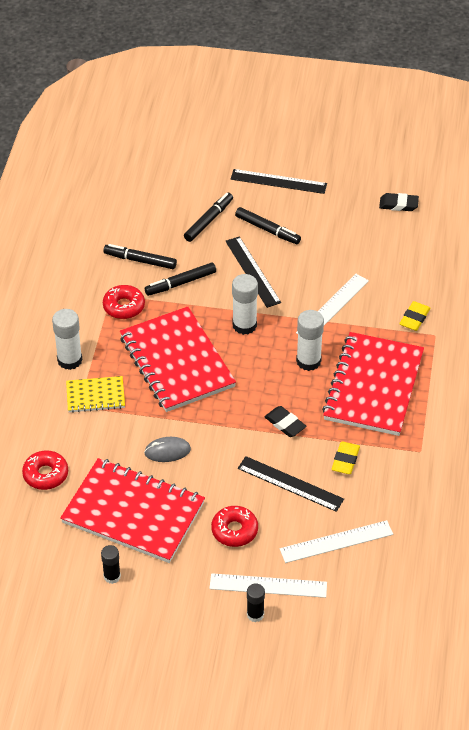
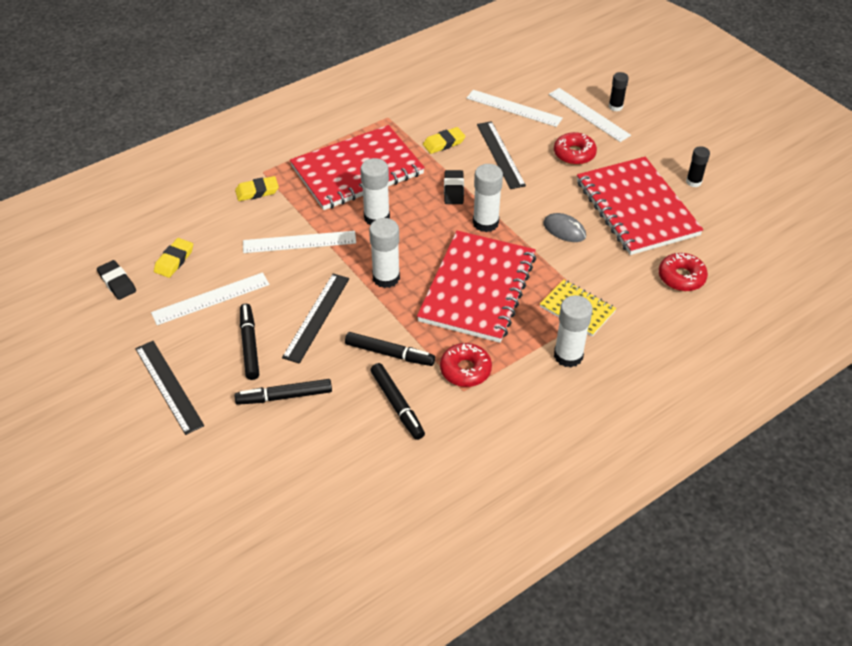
camera: 135 degrees left, 0 degrees up
none -> white ruler [151,272,269,325]
none -> yellow eraser [154,238,193,278]
none -> white glue stick [473,164,503,232]

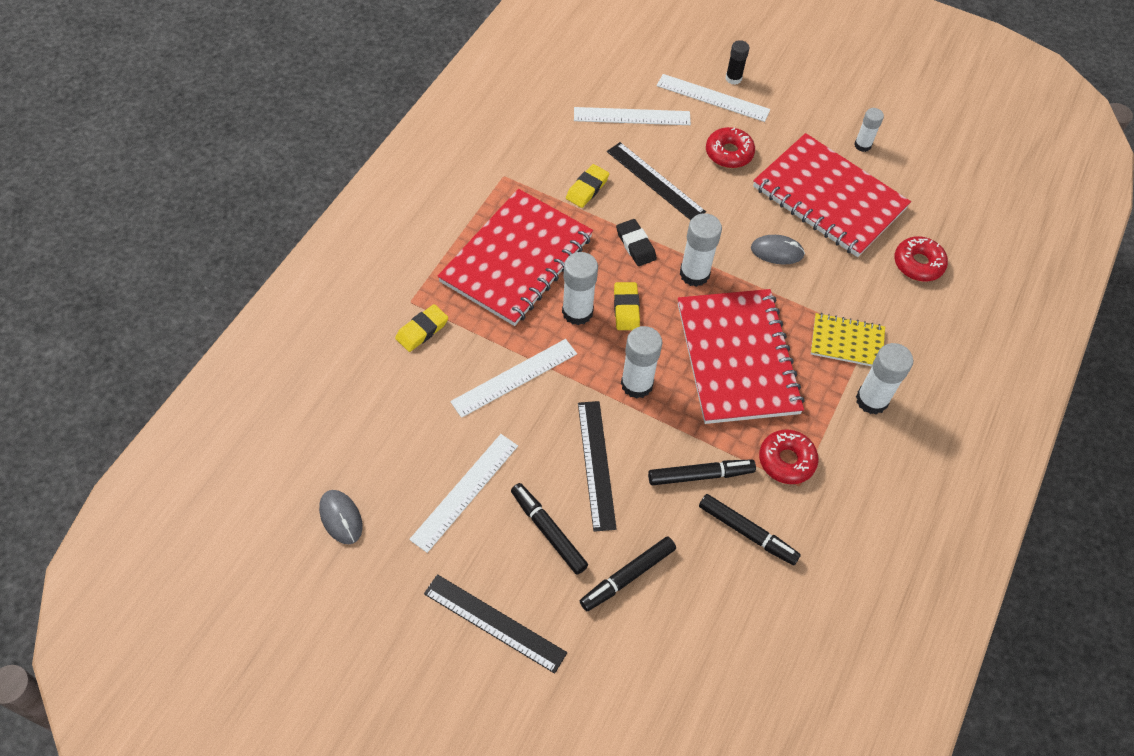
camera: 30 degrees left, 10 degrees up
black eraser [97,260,136,300] -> grey mouse [319,490,363,544]
yellow eraser [154,238,193,278] -> yellow eraser moved to [614,282,640,330]
black glue stick [686,146,710,187] -> white glue stick [854,108,884,152]

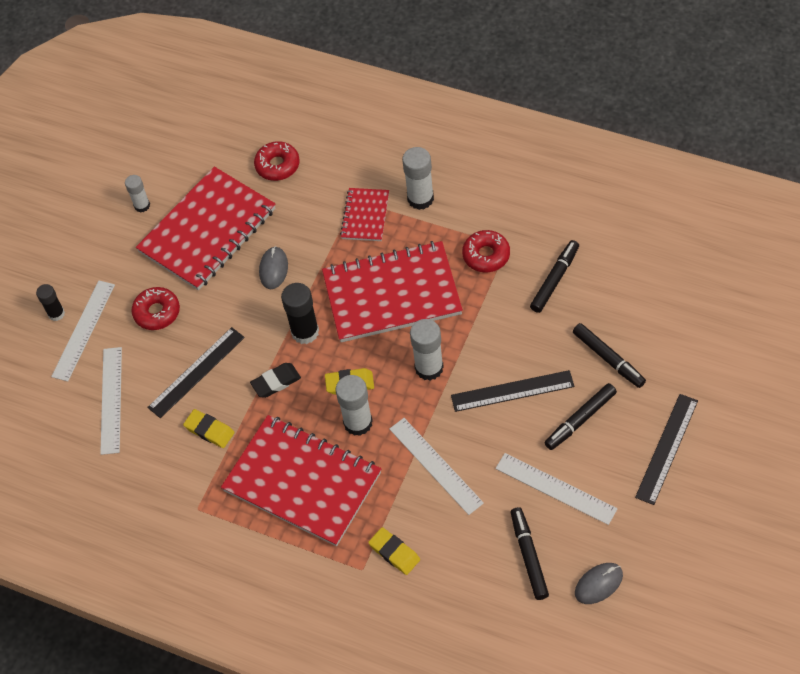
camera: 85 degrees left, 0 degrees up
black marker [648,459,756,485] -> black marker moved to [511,507,549,600]
white glue stick [680,213,722,287] -> black glue stick [281,283,319,344]
yellow notebook [811,313,885,366] -> red notebook [340,188,389,241]

